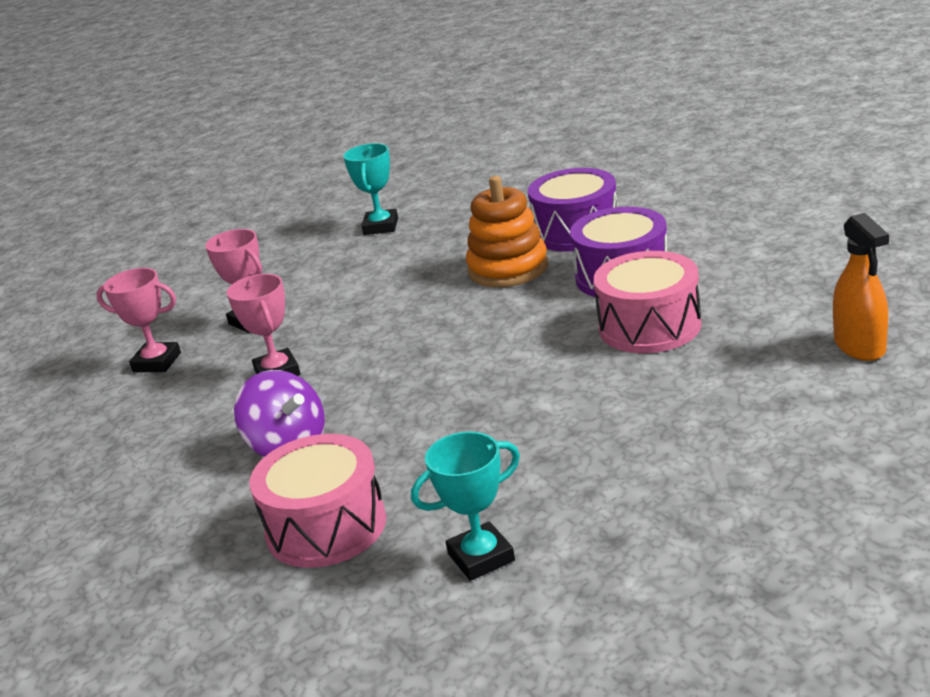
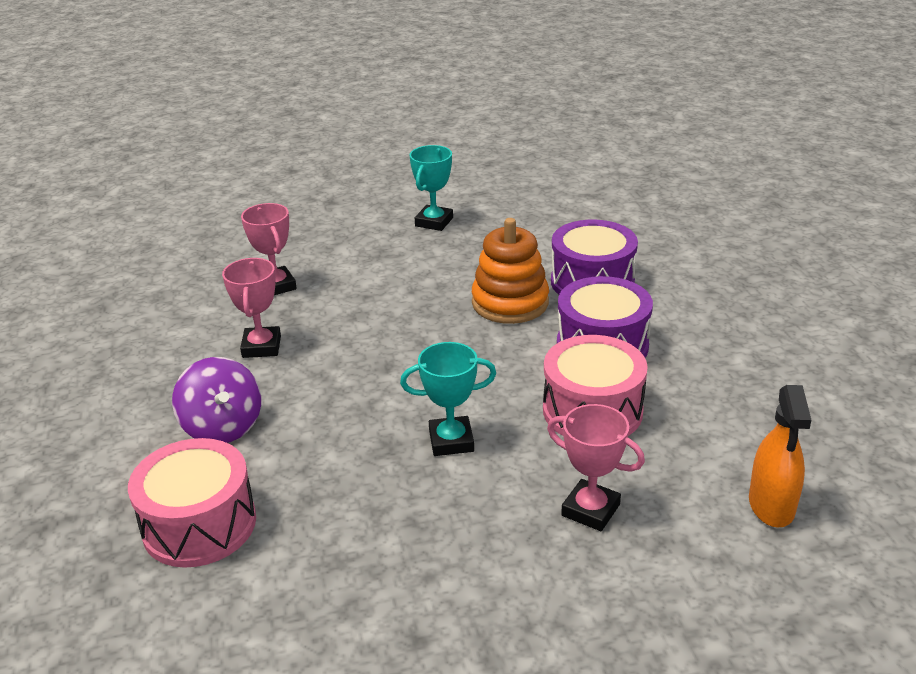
camera: 15 degrees right, 5 degrees up
pink trophy [96,268,181,372] -> pink trophy moved to [547,404,645,531]
turquoise trophy [411,432,520,581] -> turquoise trophy moved to [400,342,496,456]

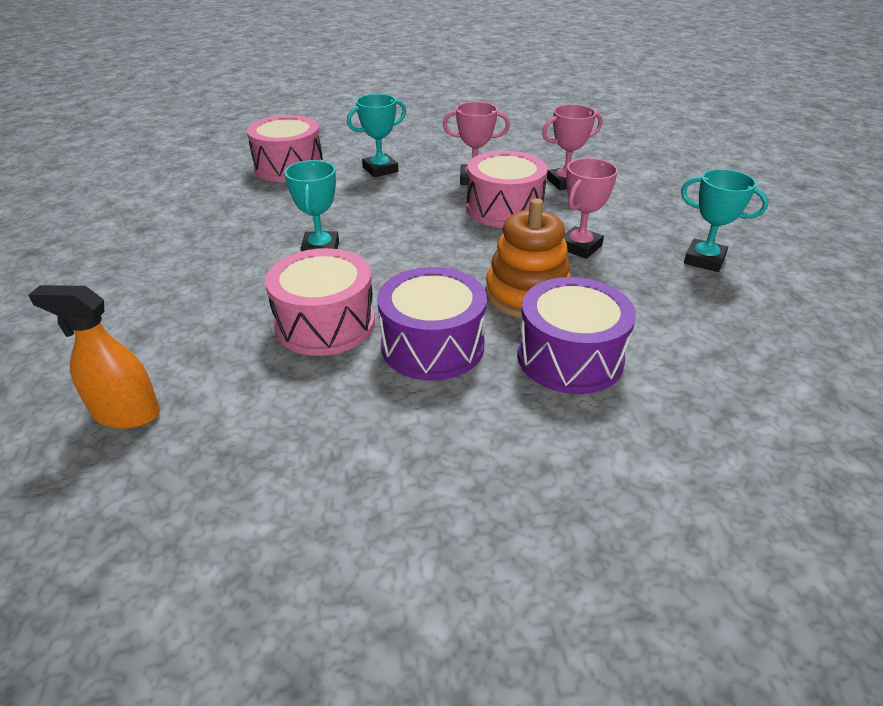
camera: 95 degrees right, 5 degrees up
purple spinning top [172,357,261,443] -> turquoise trophy [347,94,406,177]
pink trophy [547,404,645,531] -> pink trophy moved to [564,158,618,259]
none -> pink drum [466,151,548,228]

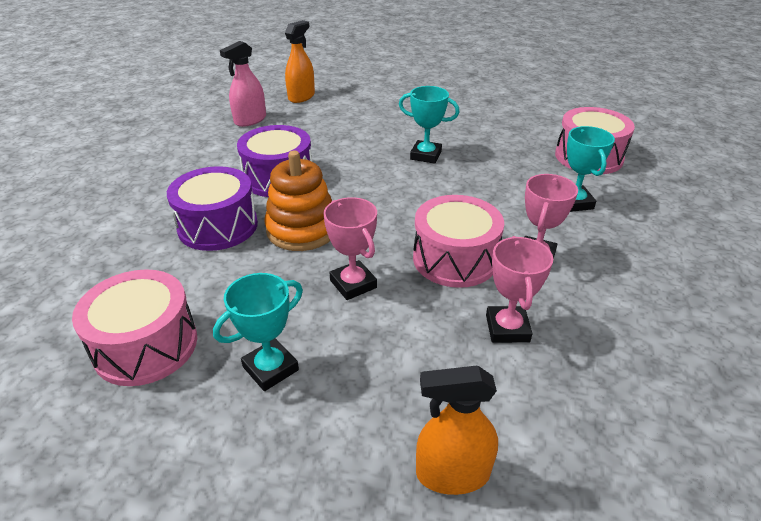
camera: 110 degrees right, 0 degrees up
pink drum [265,248,375,356] -> pink drum moved to [72,269,197,386]
none -> pink spray bottle [220,41,266,127]
none -> orange spray bottle [416,366,498,495]

